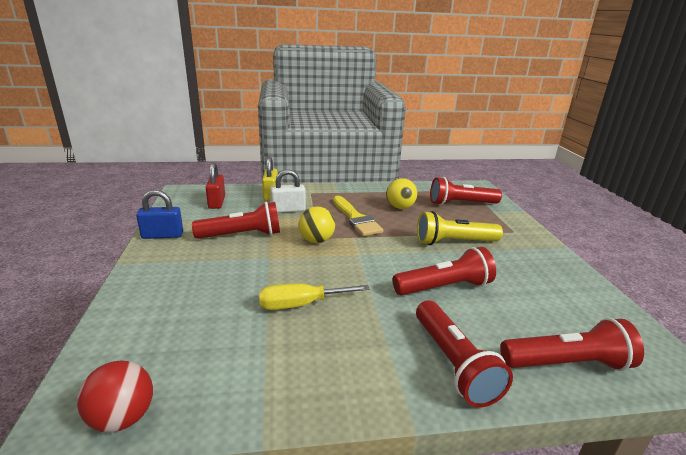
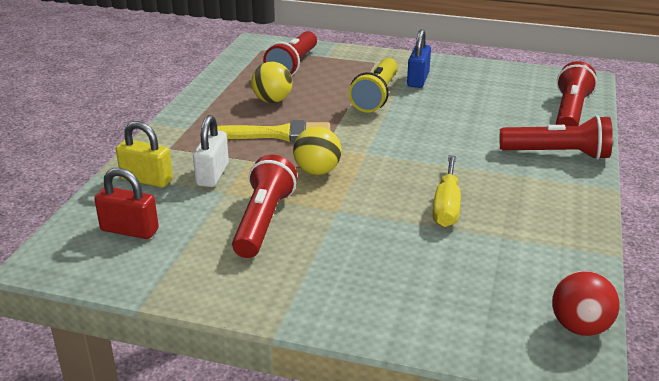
camera: 65 degrees left, 5 degrees up
blue padlock [136,190,183,239] -> blue padlock moved to [407,29,431,88]
red flashlight [393,247,496,296] -> none

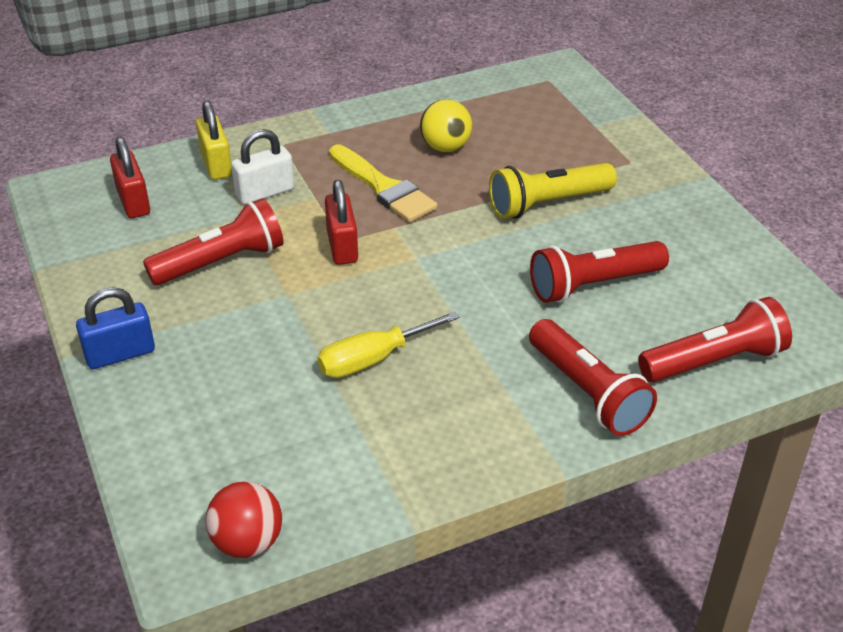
camera: 50 degrees right, 10 degrees up
red flashlight [263,31,317,76] -> red flashlight moved to [530,241,669,303]
yellow ball [293,127,341,175] -> red padlock [325,180,358,265]
blue padlock [407,29,431,88] -> blue padlock moved to [76,287,155,369]

